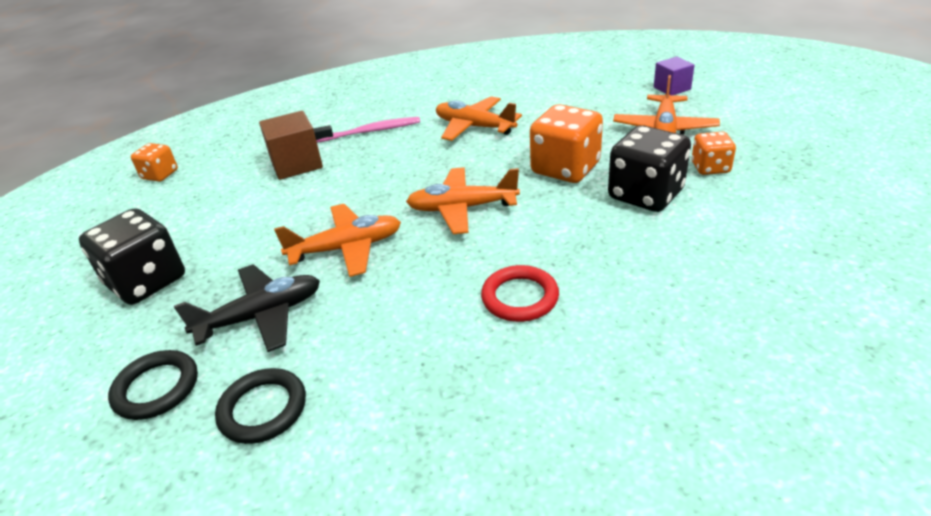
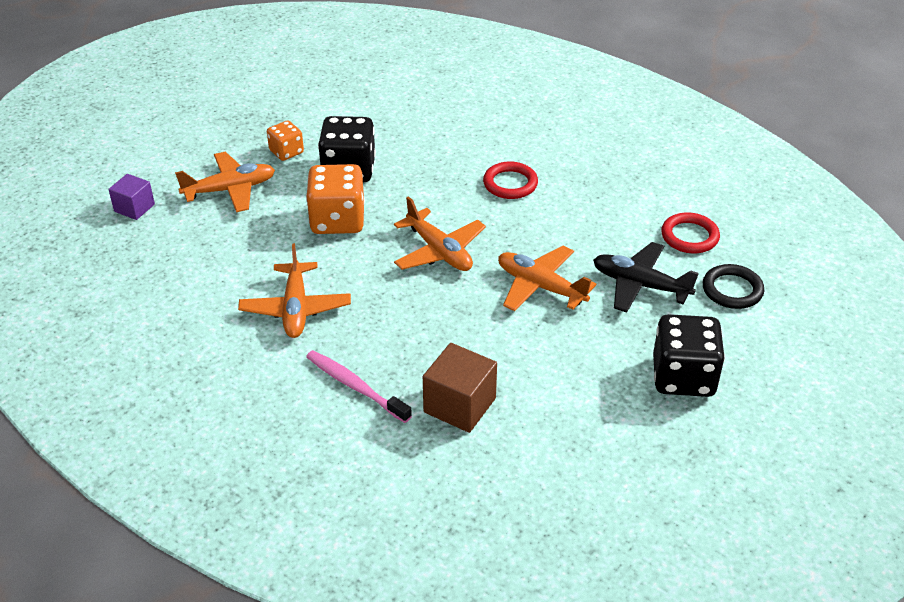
camera: 130 degrees left, 5 degrees up
orange dice [131,143,178,182] -> none
black ring [215,368,306,444] -> red ring [661,212,720,253]

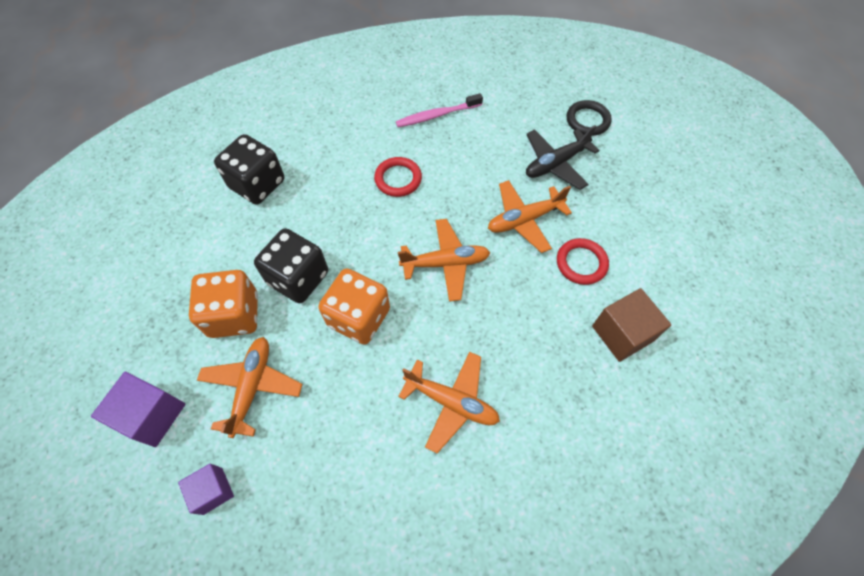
camera: 60 degrees left, 20 degrees up
orange dice [267,121,304,161] -> orange dice [189,270,258,338], size x1.78
pink toothbrush [306,350,412,423] -> pink toothbrush moved to [396,93,483,127]
black dice [653,314,725,397] -> black dice moved to [214,134,284,205]
red ring [661,212,720,253] -> red ring moved to [557,238,609,285]
none -> purple cube [91,372,185,447]

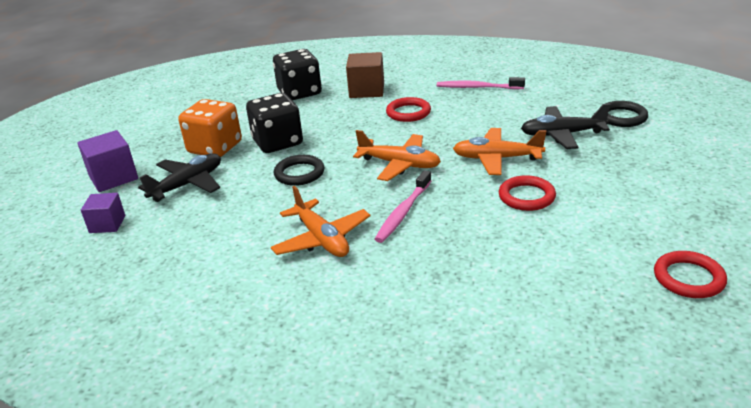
camera: 35 degrees right, 30 degrees down
orange plane [197,337,303,438] -> black plane [138,153,221,202]
orange dice [319,268,390,345] -> black ring [274,155,325,186]
brown cube [592,288,671,362] -> brown cube moved to [346,52,384,98]
none -> pink toothbrush [375,170,431,243]
none -> red ring [654,251,727,298]

